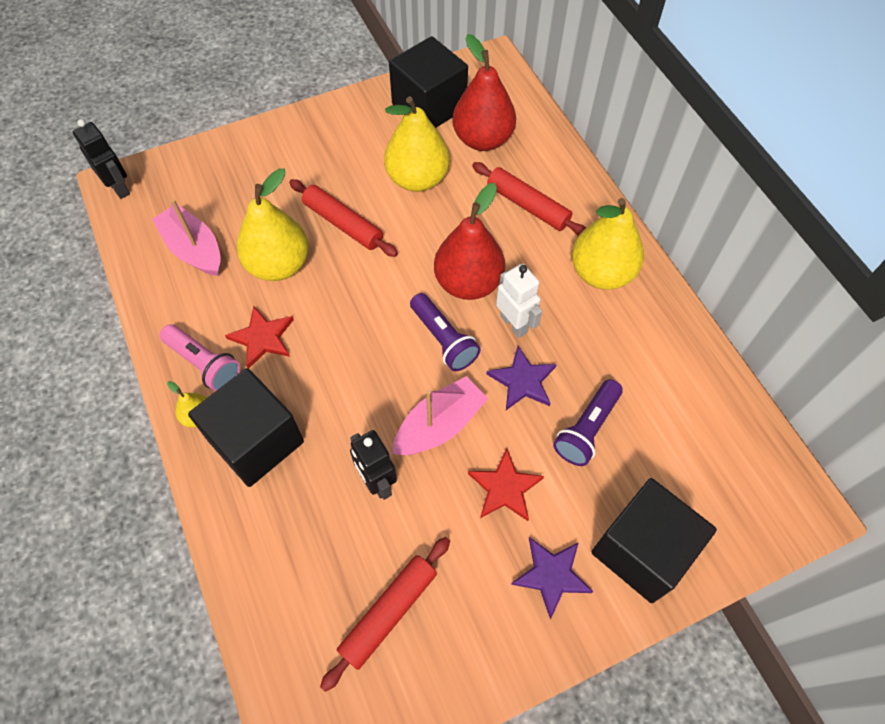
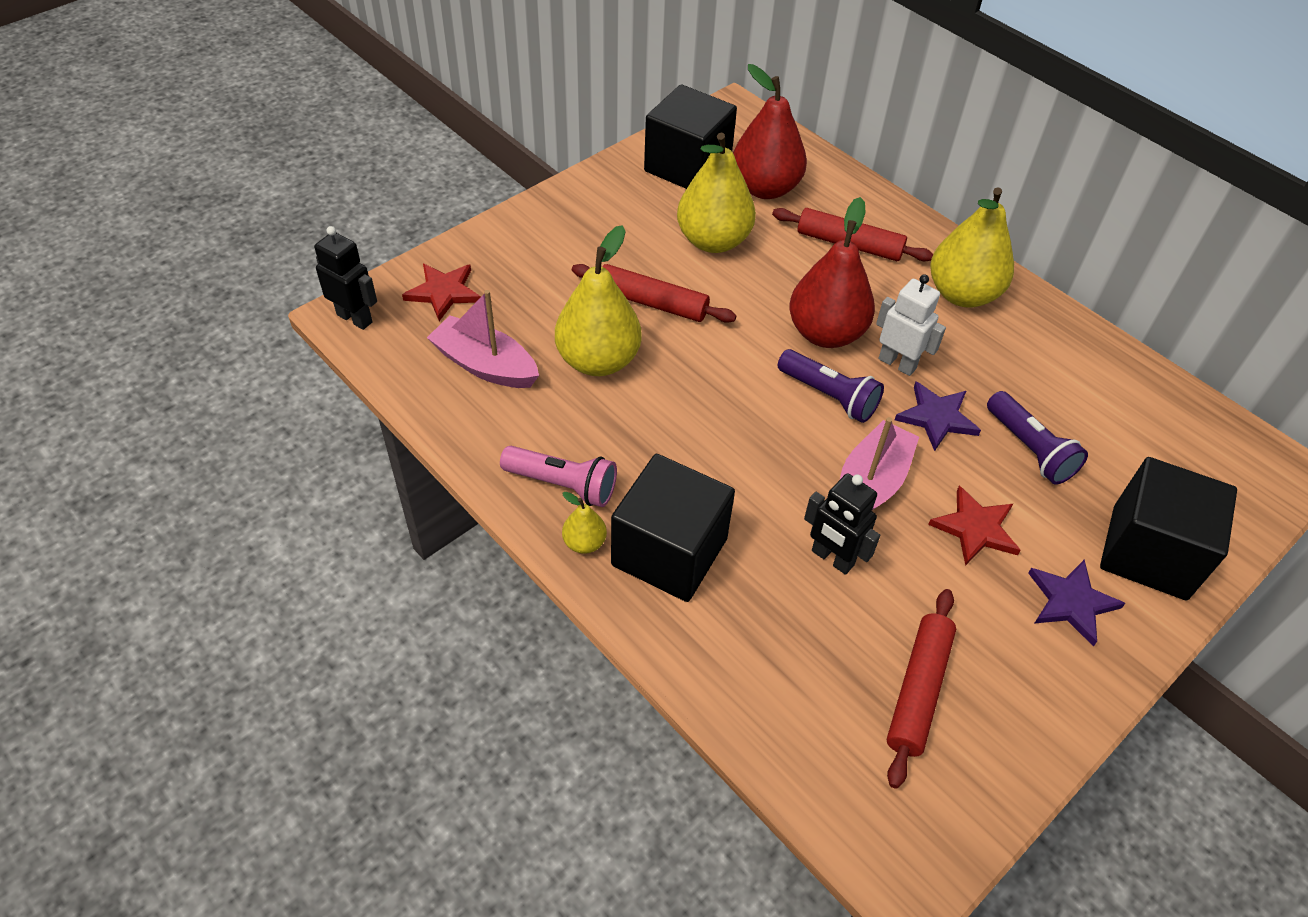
camera: 20 degrees left, 10 degrees down
red star [225,306,294,369] -> red star moved to [402,264,481,321]
purple flashlight [553,379,623,466] -> purple flashlight turned 45 degrees counterclockwise [987,391,1088,485]

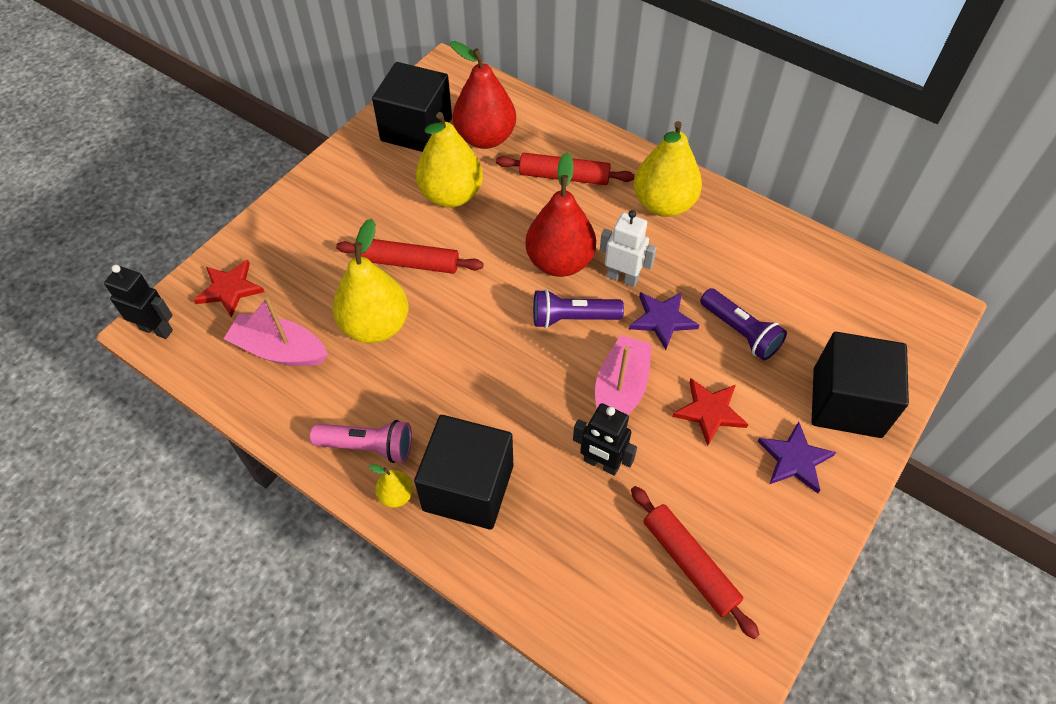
camera: 10 degrees left, 5 degrees up
purple flashlight [777,349,884,423] -> purple flashlight turned 150 degrees clockwise [533,289,624,328]
red rolling pin [887,589,956,789] -> red rolling pin turned 45 degrees counterclockwise [631,486,760,639]

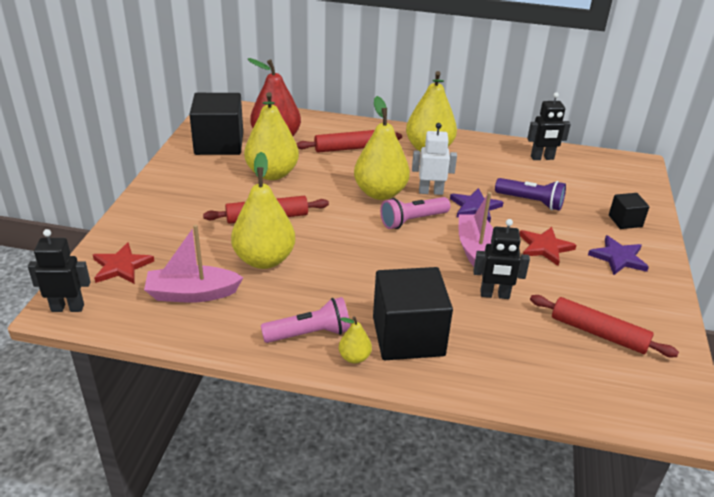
camera: 25 degrees left, 20 degrees down
red pear [525,152,596,277] -> yellow pear [354,96,410,200]
purple flashlight [533,289,624,328] -> pink flashlight [380,197,450,229]
black cube [812,332,909,438] -> black cube [609,193,650,229], size x0.49
none -> black robot [527,92,571,160]

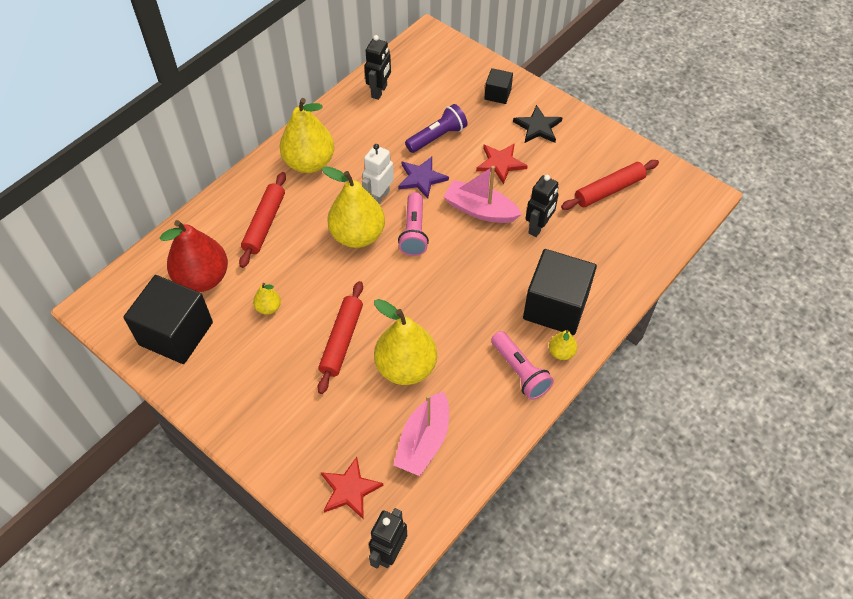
camera: 60 degrees left, 20 degrees up
yellow pear [244,92,299,180] -> yellow pear [253,283,281,315], size x0.45
pink flashlight [261,297,350,343] -> pink flashlight turned 135 degrees clockwise [491,331,554,400]
purple star [588,235,649,275] -> black star [513,105,563,143]

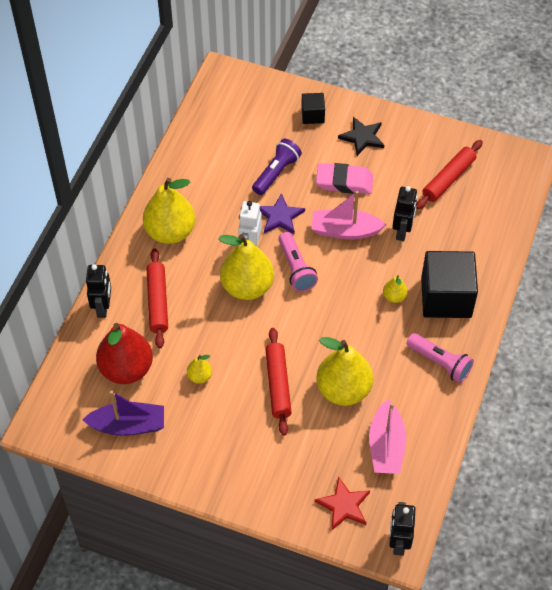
camera: 20 degrees left, 0 degrees up
black cube [124,275,213,364] -> purple boat [82,390,164,436]
black robot [364,35,391,100] -> black robot moved to [86,264,111,318]
red star [476,143,528,184] -> pink eraser [316,163,373,194]
yellow pear [549,330,577,360] -> yellow pear moved to [383,275,408,303]

